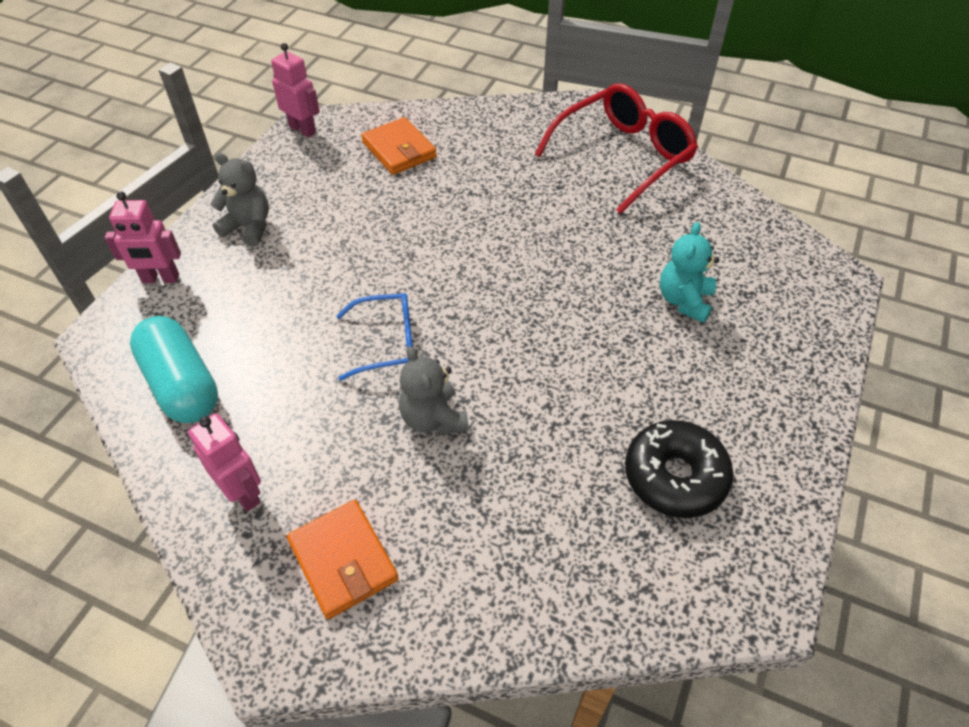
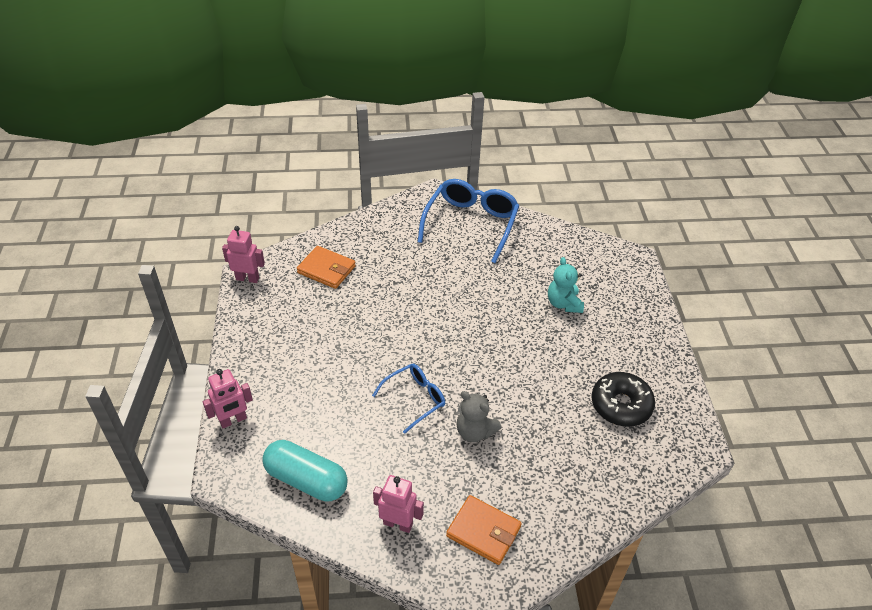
camera: 30 degrees left, 5 degrees down
grey teddy bear [210,153,269,247] -> none
red glasses [535,83,698,214] -> blue glasses [418,179,519,263]

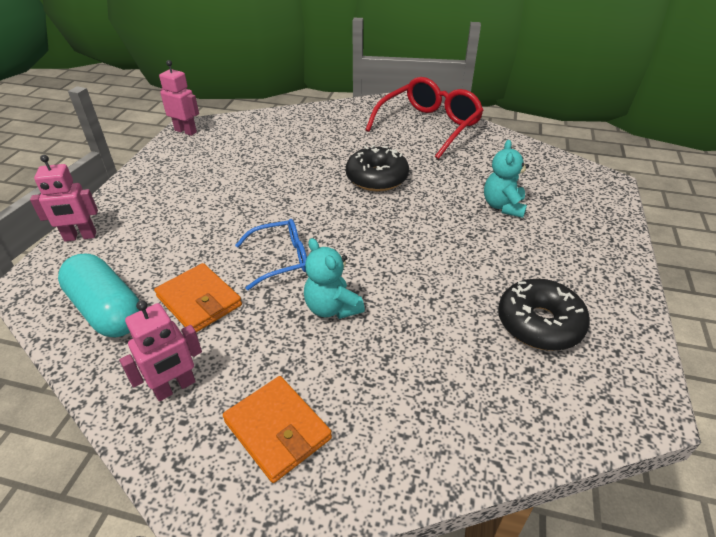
camera: 20 degrees right, 5 degrees down
orange wallet [297,246,356,289] -> orange wallet moved to [154,263,242,332]
pink robot [373,475,424,533] -> pink robot turned 105 degrees clockwise [120,300,202,401]
blue glasses [418,179,519,263] -> red glasses [365,77,484,159]
grey teddy bear [456,391,501,442] -> turquoise teddy bear [304,238,365,319]
none -> black donut [346,145,409,191]

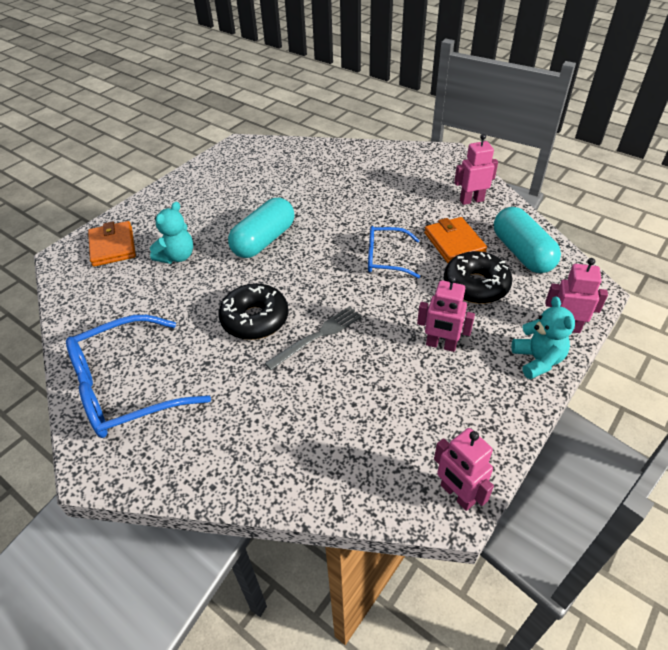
camera: 155 degrees left, 5 degrees up
orange wallet [223,376,332,483] -> orange wallet moved to [88,221,136,267]
turquoise teddy bear [304,238,365,319] -> turquoise teddy bear moved to [512,296,575,379]
red glasses [365,77,484,159] -> blue glasses [66,315,211,438]
black donut [498,279,590,351] -> black donut moved to [444,251,512,304]
none -> turquoise capsule [228,198,295,258]
none -> grey fork [264,306,362,370]
none -> pink robot [417,276,475,352]

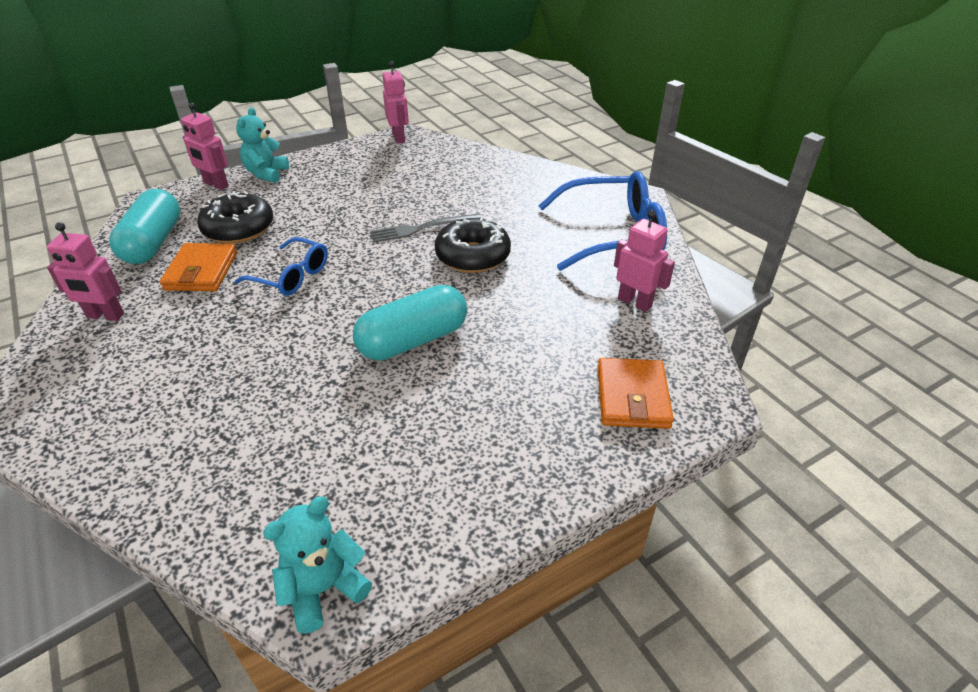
camera: 160 degrees left, 5 degrees down
turquoise teddy bear [150,202,193,264] -> turquoise teddy bear moved to [263,497,372,634]
pink robot [417,276,475,352] -> pink robot moved to [614,210,675,312]

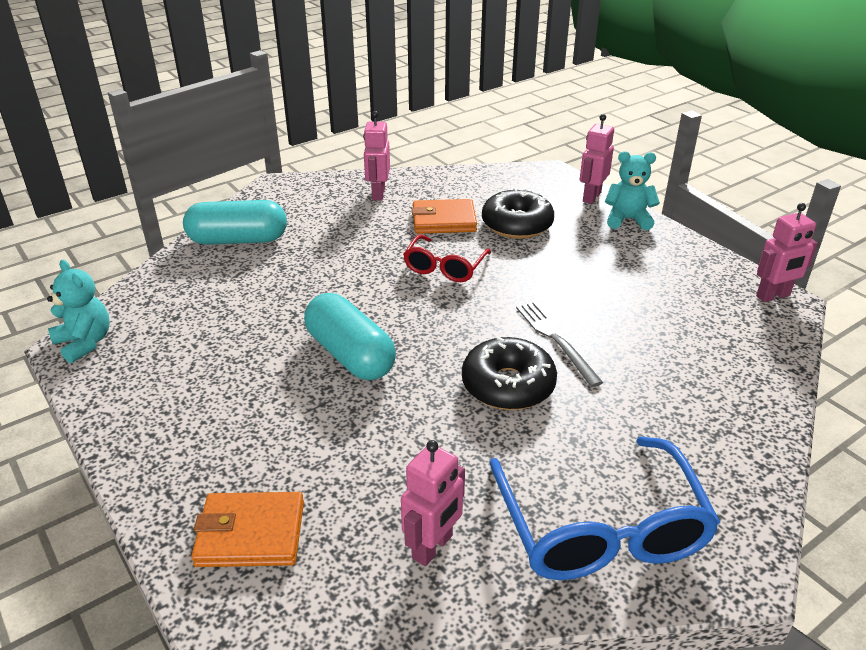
camera: 85 degrees right, 5 degrees down
turquoise capsule [109,189,180,264] -> turquoise capsule moved to [183,200,287,245]
blue glasses [235,237,328,296] -> red glasses [403,234,491,282]

